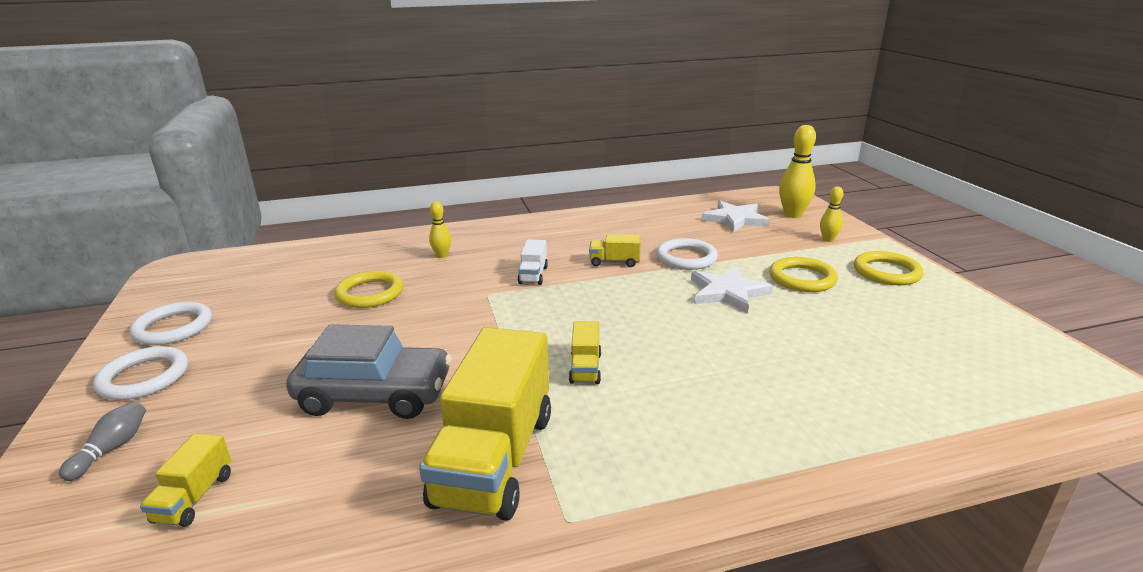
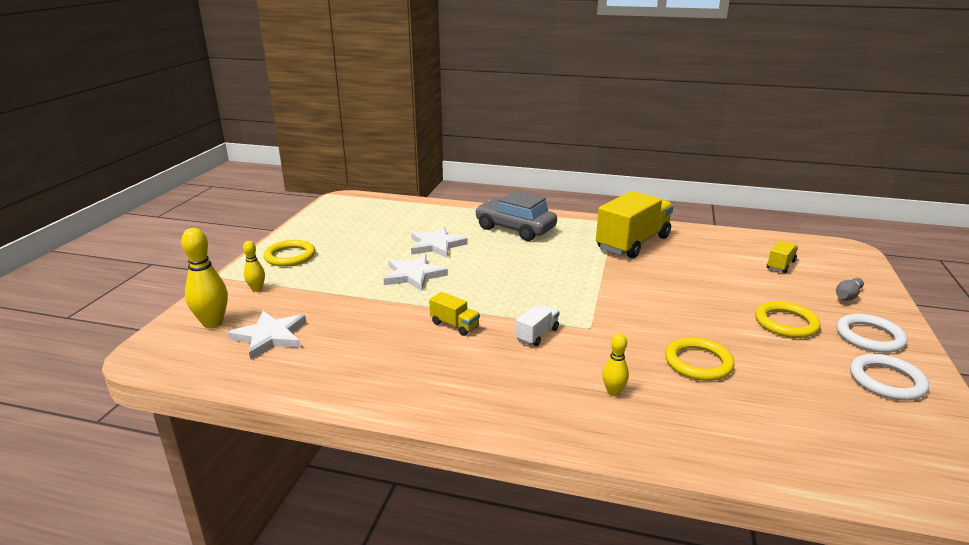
camera: 150 degrees left, 0 degrees up
grey car [286,324,452,419] -> grey car moved to [475,190,557,241]
yellow truck [569,321,601,384] -> none
white ring [656,238,718,270] -> none
yellow ring [769,257,838,292] -> yellow ring moved to [755,301,821,338]
none -> white star [411,227,468,258]

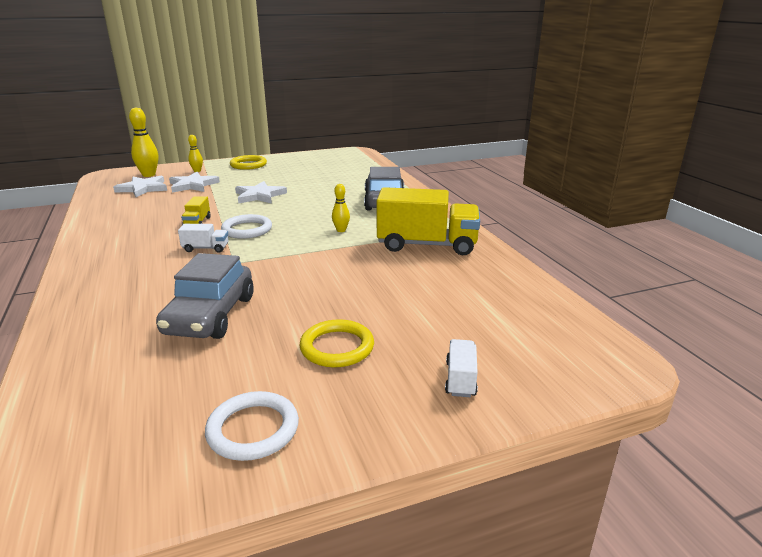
camera: 55 degrees right, 0 degrees up
white star [411,227,468,258] -> white star moved to [169,172,220,193]
yellow bowling pin [602,333,629,396] -> yellow bowling pin moved to [332,184,350,232]
yellow ring [665,337,735,381] -> grey car [156,253,254,339]
yellow truck [767,241,798,273] -> none
grey bowling pin [836,278,864,301] -> white truck [445,339,478,397]
white ring [837,314,907,353] -> white ring moved to [221,214,272,239]

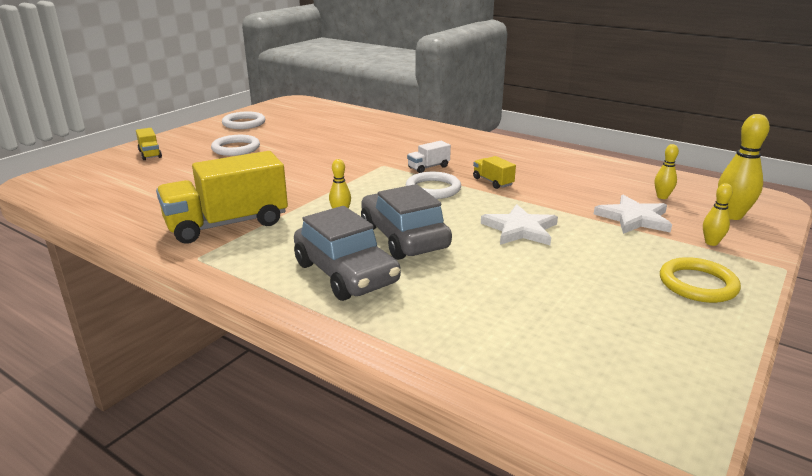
camera: 145 degrees right, 0 degrees up
white star [113,176,167,197] -> yellow bowling pin [655,144,679,199]
grey car [156,253,254,339] -> grey car moved to [361,184,452,260]
yellow ring [299,319,374,368] -> white ring [211,135,260,156]
white truck [445,339,478,397] -> yellow truck [136,128,162,160]

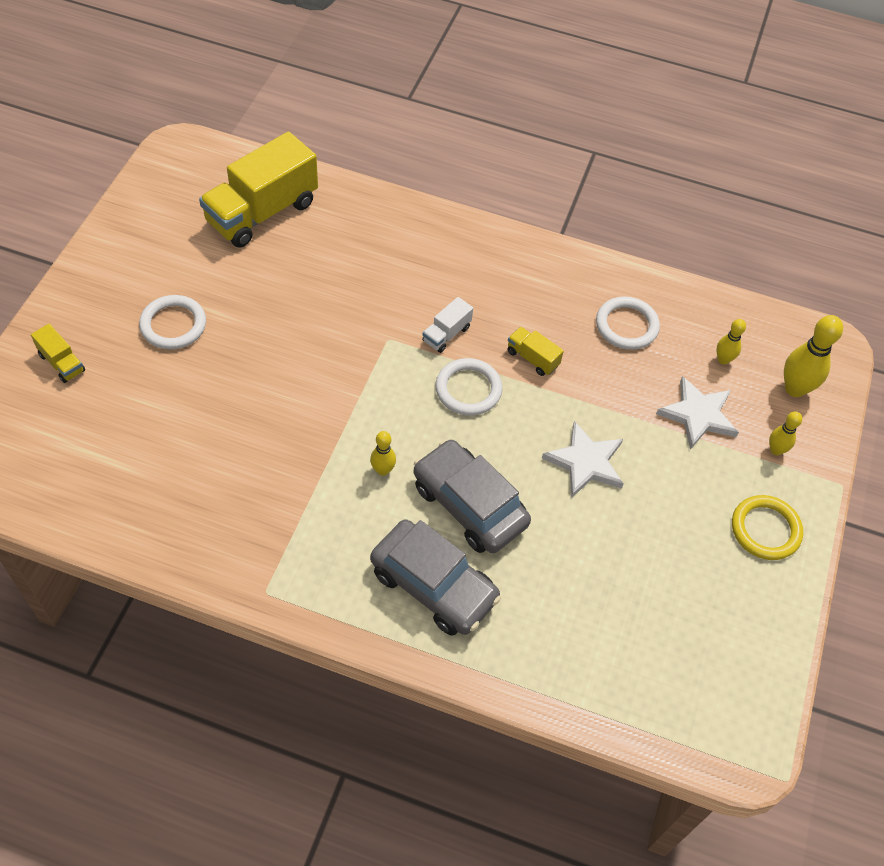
camera: 20 degrees left, 30 degrees up
yellow truck [156,151,288,244] -> yellow truck moved to [199,131,318,248]
white ring [222,111,265,129] -> white ring moved to [596,296,660,350]

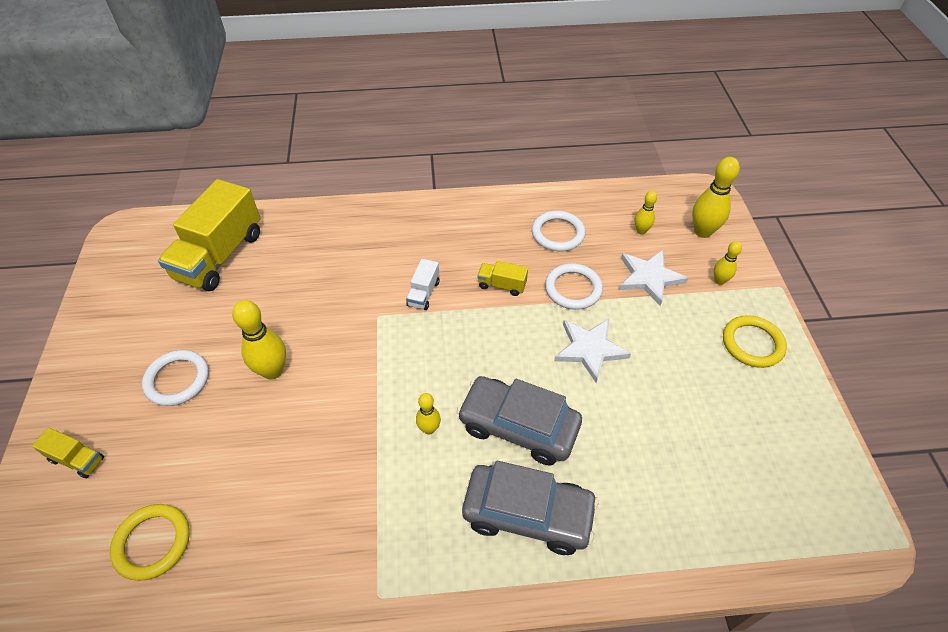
camera: 20 degrees left, 5 degrees down
white ring [435,358,502,416] -> white ring moved to [545,263,603,310]
none -> yellow ring [110,504,190,581]
none -> yellow bowling pin [232,300,286,380]

